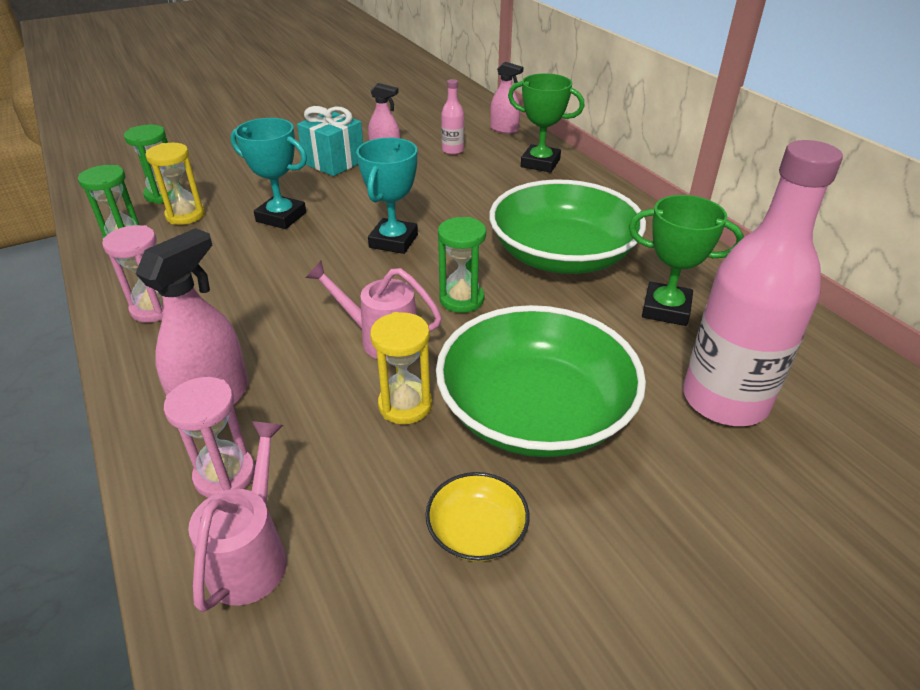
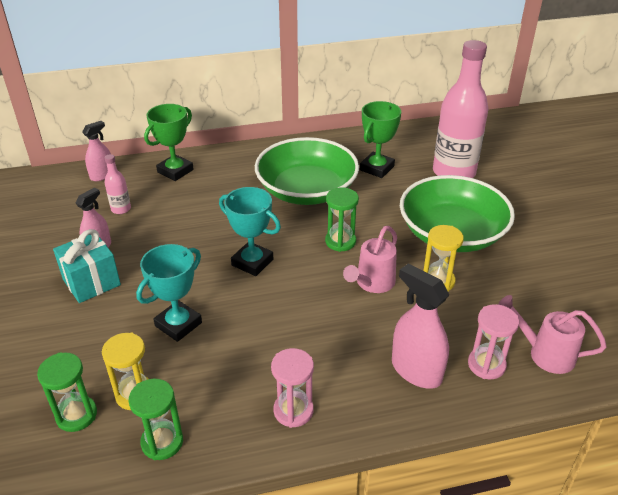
camera: 75 degrees left, 0 degrees up
yellow bowl [425,472,530,562] -> none

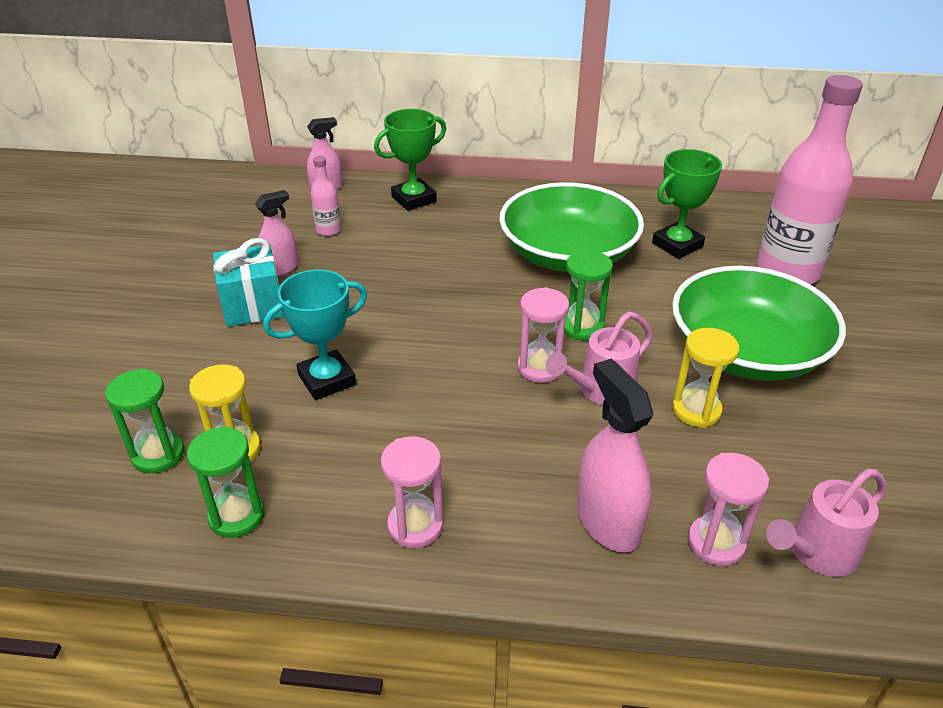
camera: 20 degrees right, 0 degrees up
turquoise trophy [219,187,281,276] -> none
pink watering can [498,295,607,374] -> pink watering can turned 75 degrees counterclockwise [766,469,886,577]
none -> pink hourglass [517,287,569,383]

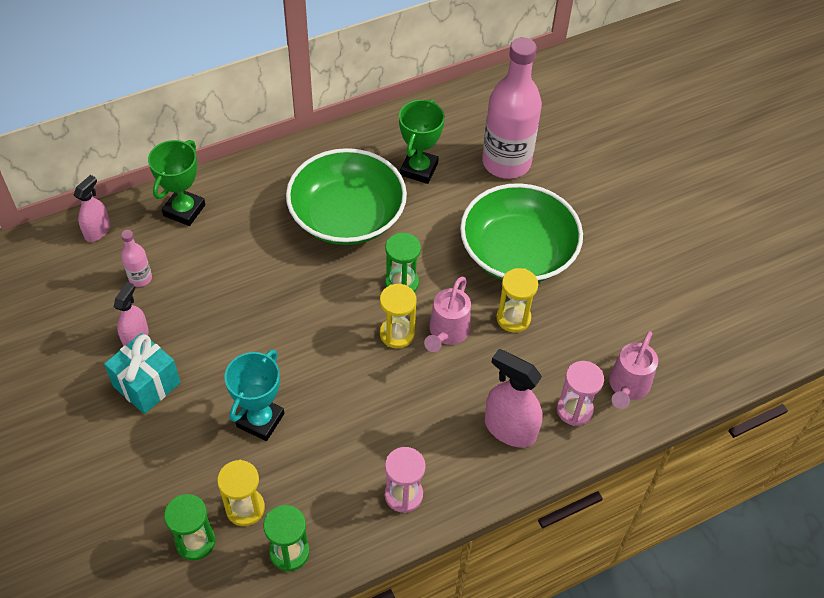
camera: 35 degrees left, 15 degrees up
pink hourglass [517,287,569,383] -> yellow hourglass [380,284,417,348]

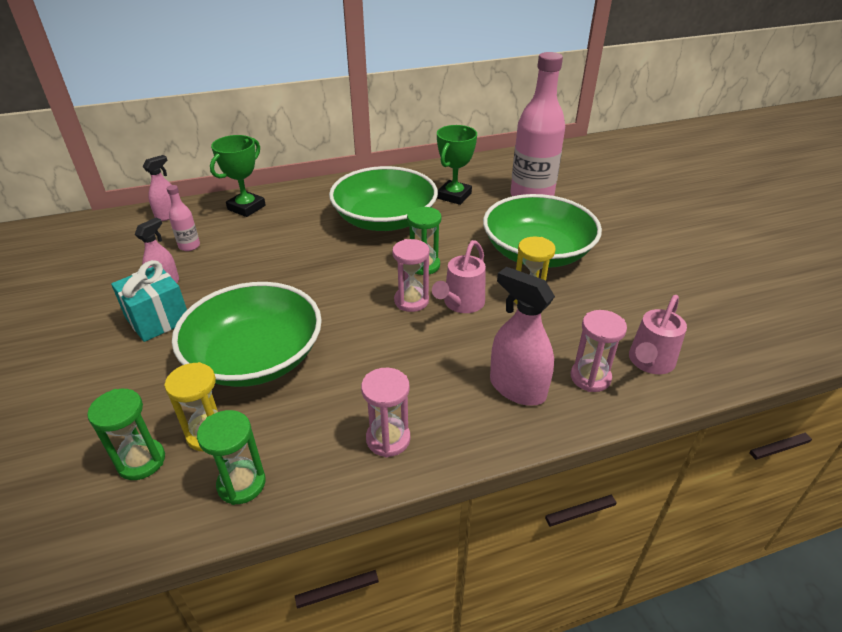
camera: 10 degrees right, 15 degrees down
turquoise trophy [225,350,284,441] -> green bowl [172,282,322,387]
yellow hourglass [380,284,417,348] -> pink hourglass [392,239,429,312]

